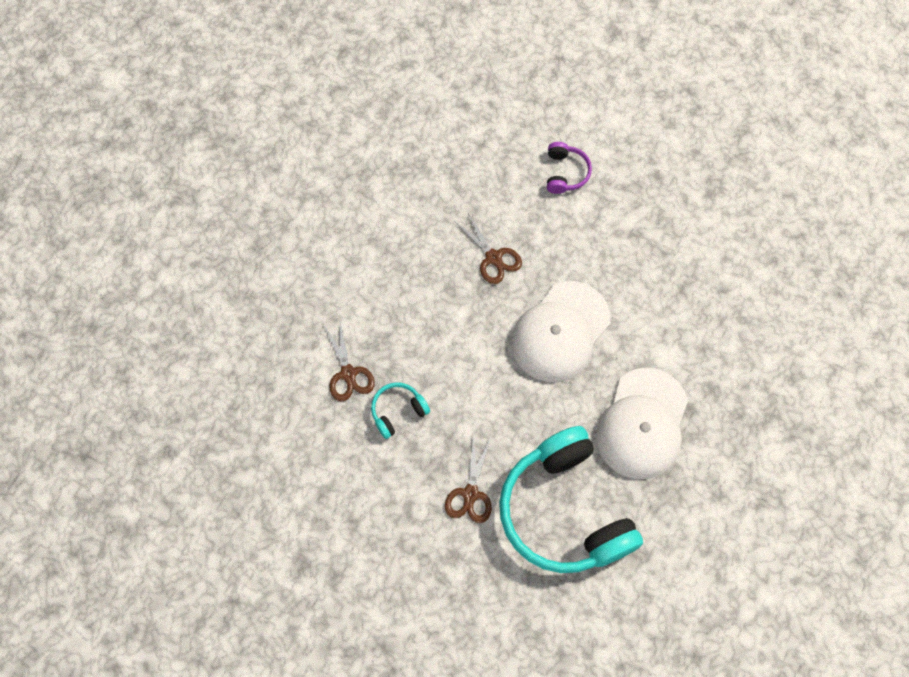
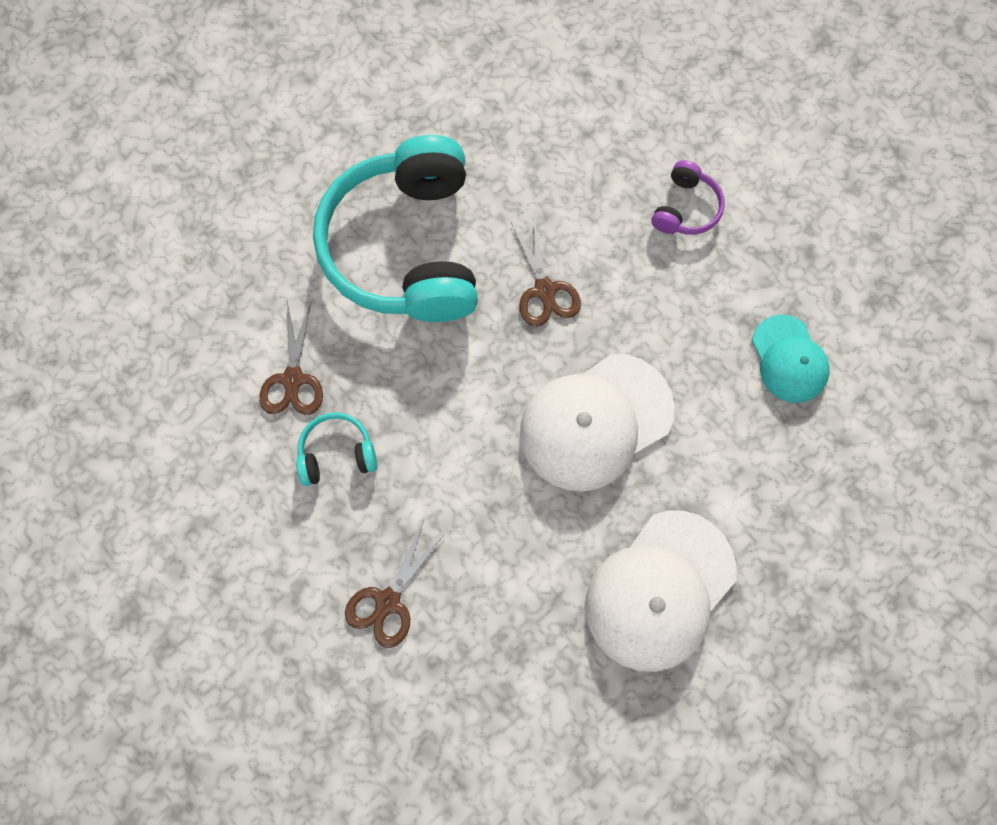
camera: 20 degrees right, 5 degrees up
turquoise headphones [499,426,643,573] -> turquoise headphones moved to [313,135,478,322]
none -> turquoise cap [752,315,830,403]

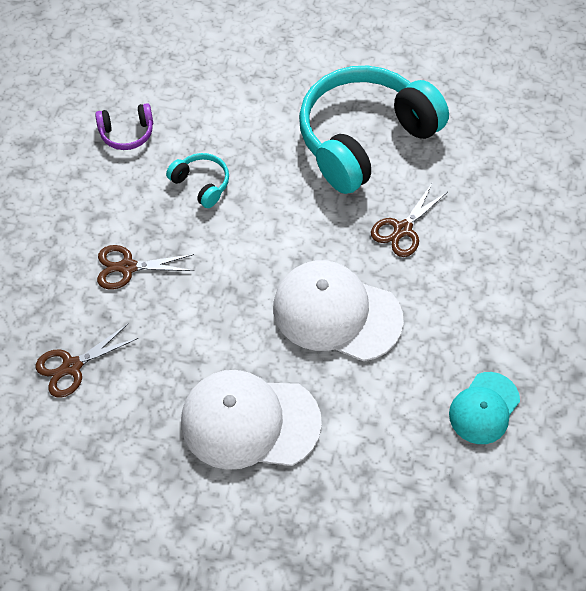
camera: 55 degrees right, 15 degrees down
brown scissors [259,302,323,415] -> brown scissors moved to [36,324,138,398]
purple headphones [651,160,725,235] -> purple headphones moved to [95,103,153,150]

